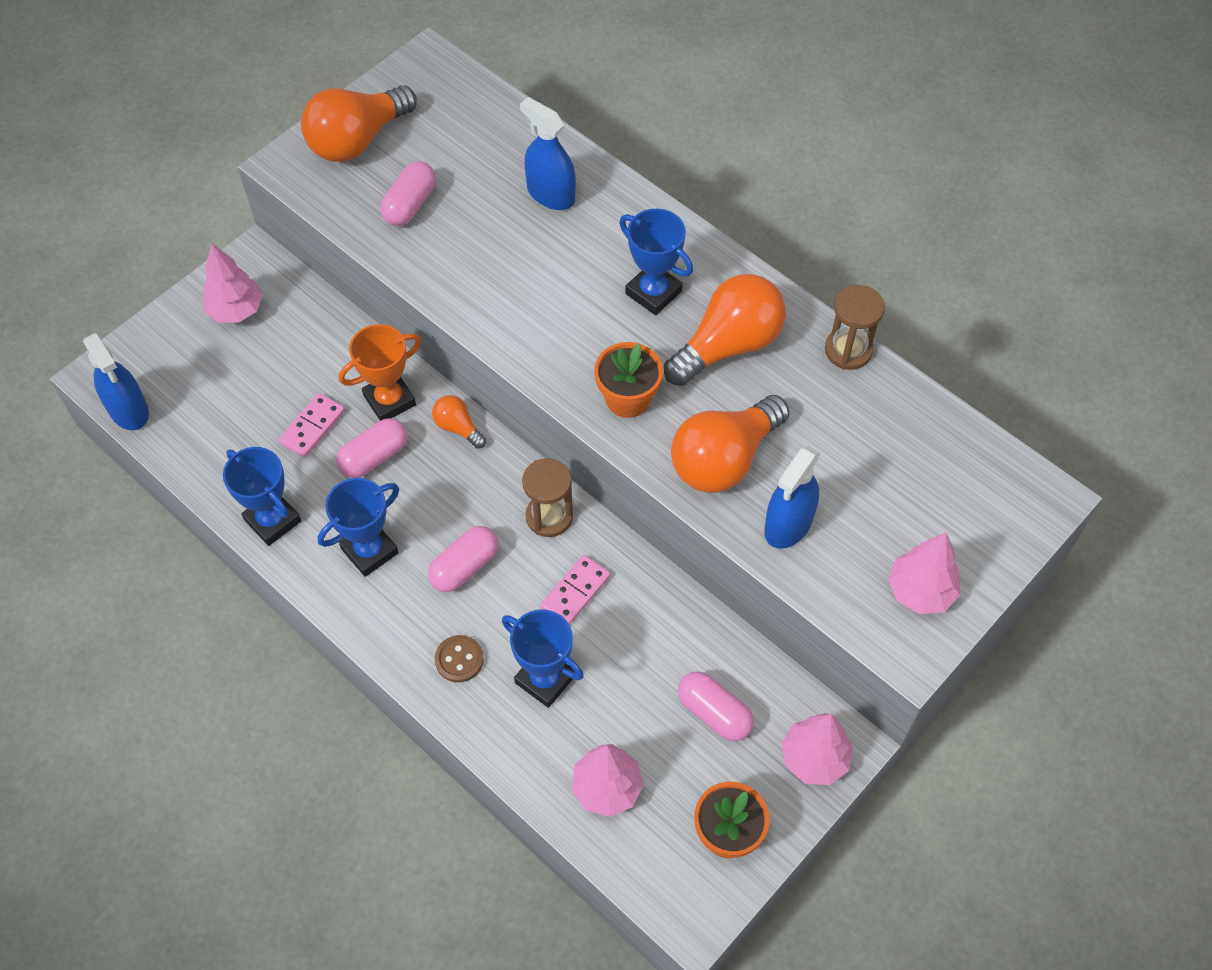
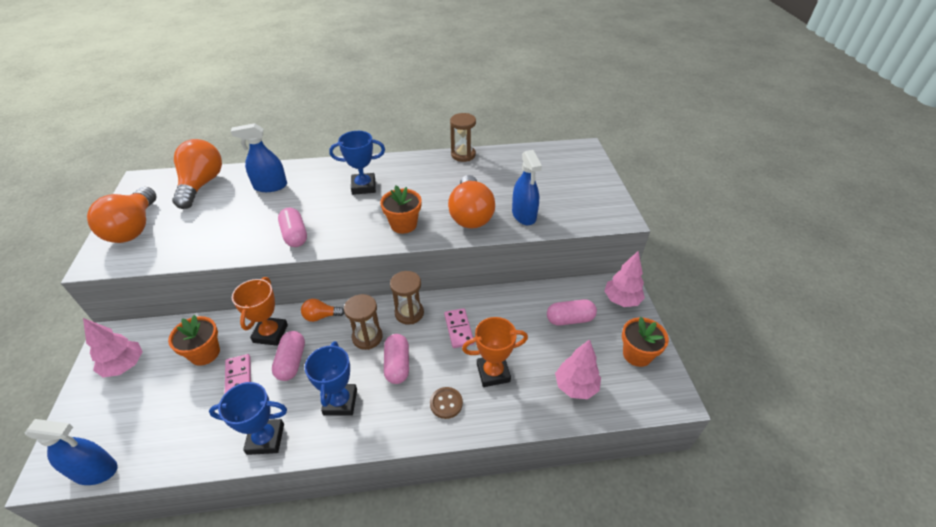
camera: 50 degrees left, 15 degrees down
pink capsule [380,161,436,226] -> pink capsule moved to [278,208,307,247]
blue trophy [502,609,584,708] -> orange trophy [462,317,528,387]
orange light bulb [664,274,786,386] -> orange light bulb moved to [172,139,222,209]
pink tree [888,532,960,614] -> none
none -> orange flower pot [168,315,220,366]
none -> brown hourglass [344,294,383,350]

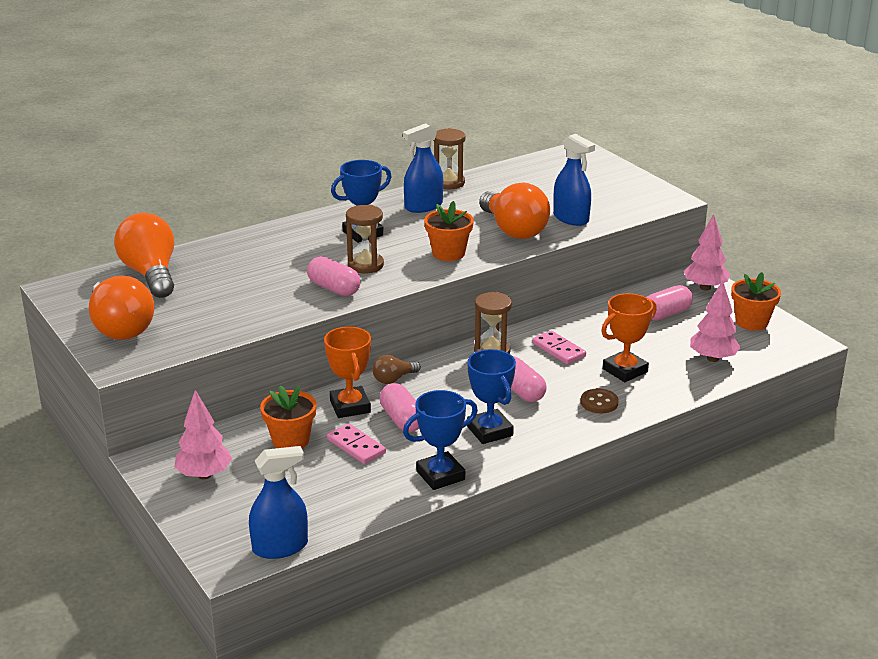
camera: 25 degrees left, 15 degrees down
blue spray bottle [231,123,287,192] -> blue spray bottle moved to [403,123,443,213]
orange light bulb [301,299,345,322] -> brown light bulb [372,355,421,384]
brown hourglass [344,294,383,350] -> brown hourglass moved to [346,205,384,273]

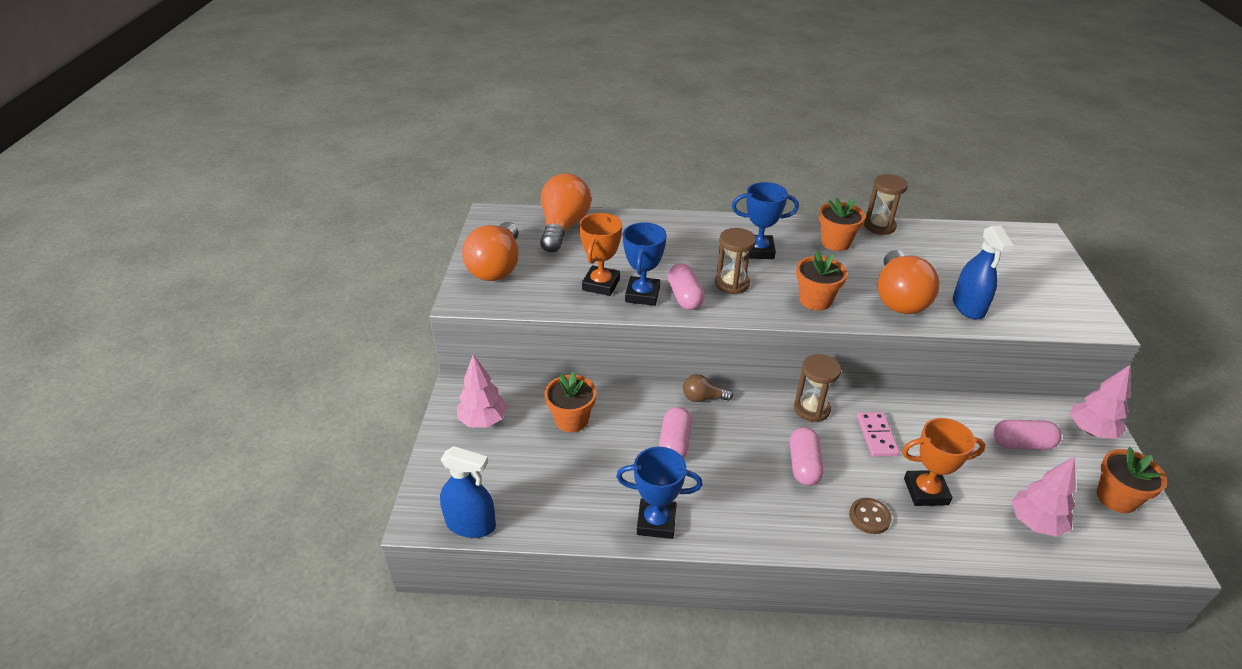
camera: 35 degrees right, 10 degrees up
orange trophy [324,327,371,418] -> orange trophy moved to [579,213,622,296]
pink domino [327,423,386,464] -> none
blue spray bottle [403,123,443,213] -> orange flower pot [819,197,865,251]
blue trophy [467,349,516,444] -> blue trophy moved to [623,222,667,306]

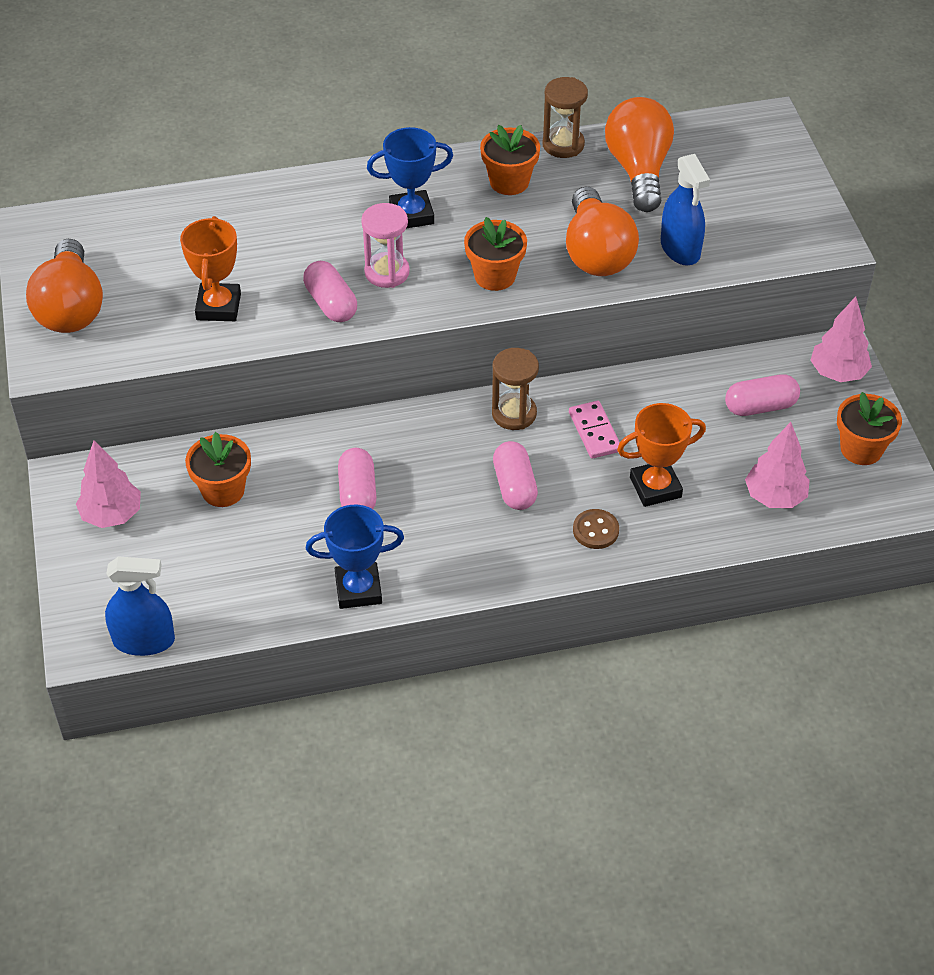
camera: 15 degrees left, 10 degrees up
orange light bulb [540,173,591,252] -> orange light bulb moved to [605,97,674,212]
blue trophy [623,222,667,306] -> none
brown light bulb [683,374,733,402] -> none
brown hourglass [715,228,756,295] -> pink hourglass [361,203,410,288]

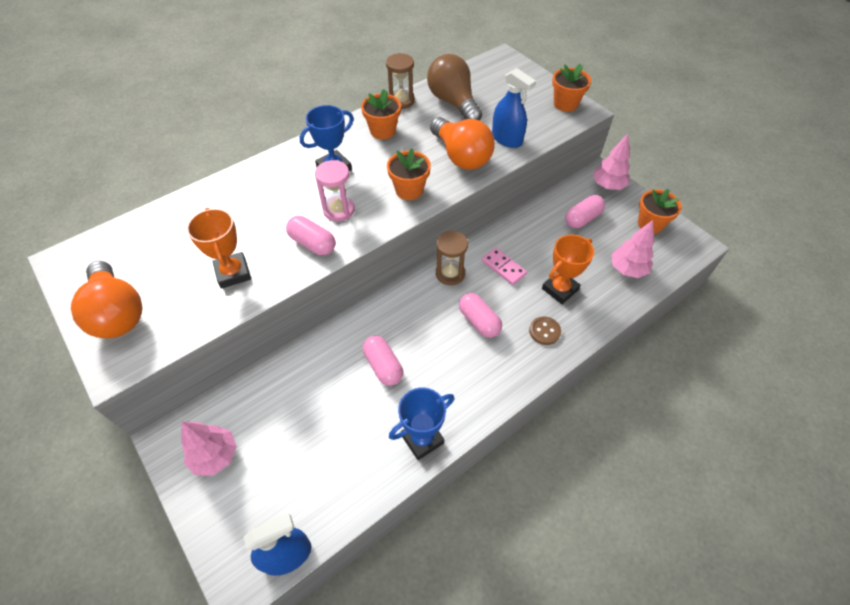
camera: 25 degrees left, 5 degrees up
orange flower pot [185,432,251,507] -> orange flower pot moved to [552,64,591,112]
orange light bulb [605,97,674,212] -> brown light bulb [427,54,482,121]

